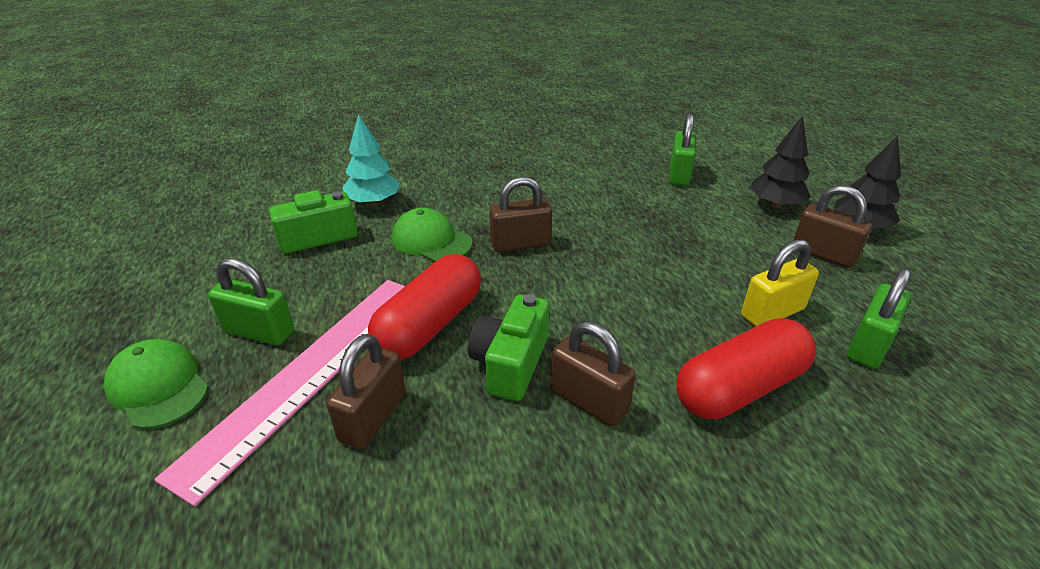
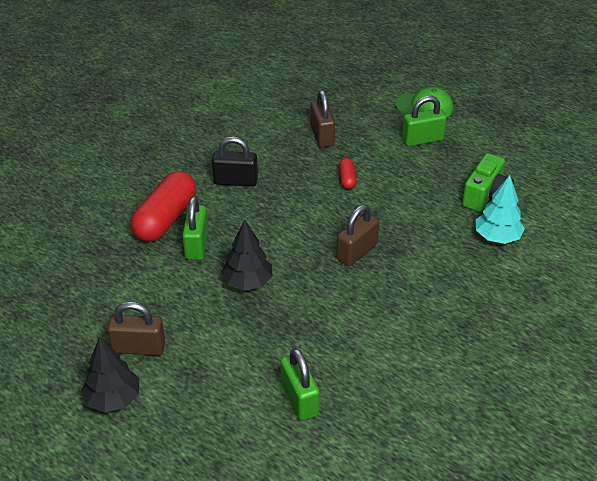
camera: 145 degrees right, 5 degrees up
pink ruler [154,280,405,506] -> none
red capsule [368,254,481,360] -> red capsule [339,158,357,189], size x0.46
green cap [392,208,472,262] -> none
green camera [468,294,549,401] -> none
brown padlock [551,321,636,427] -> black padlock [212,137,258,187]
yellow padlock [741,239,819,327] -> none
black tree [750,116,811,208] -> black tree moved to [221,219,273,291]
green padlock [847,268,911,369] -> green padlock moved to [182,196,209,260]

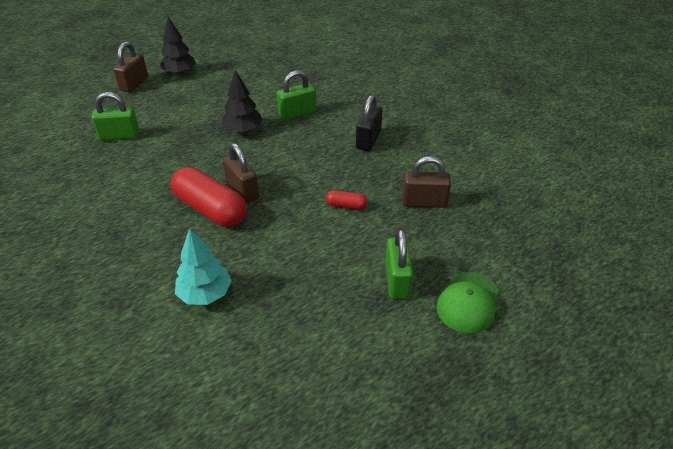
camera: 105 degrees right, 0 degrees up
brown padlock [107,301,165,356] -> brown padlock moved to [113,42,148,93]
red capsule [131,171,196,242] -> red capsule moved to [170,167,246,227]
green padlock [182,196,209,260] -> green padlock turned 45 degrees counterclockwise [277,70,316,120]
green camera [462,153,514,212] -> none

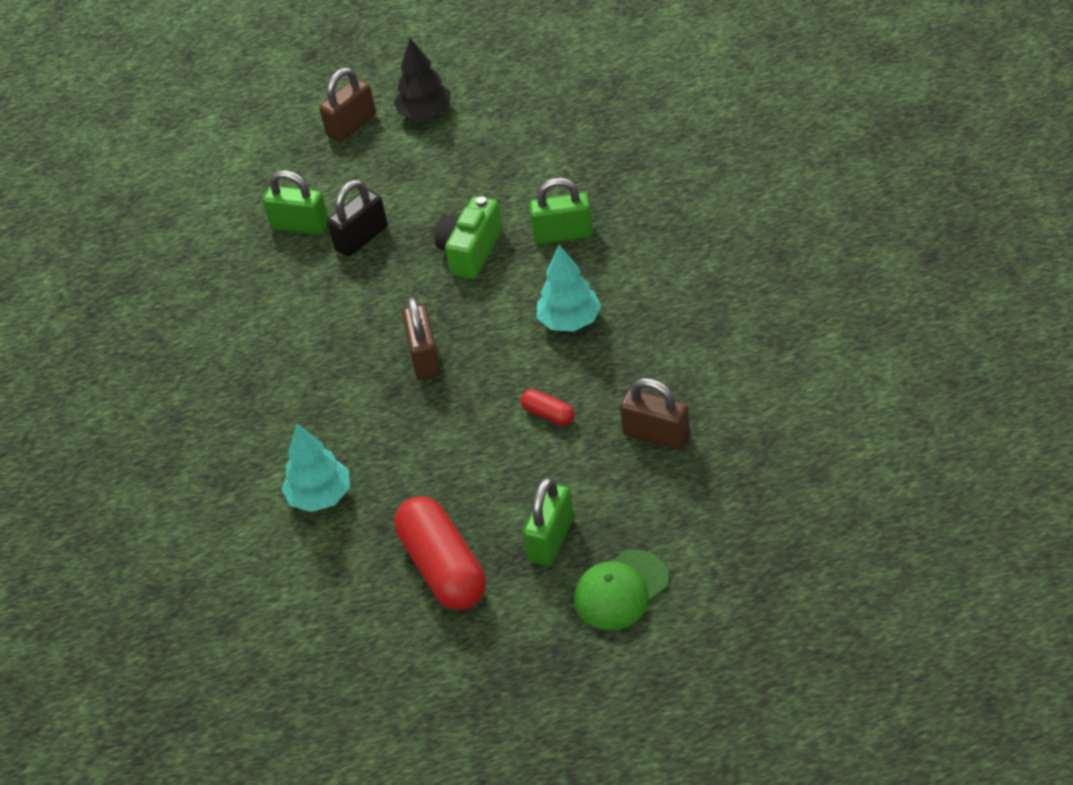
camera: 30 degrees right, 5 degrees up
red capsule [170,167,246,227] -> red capsule moved to [394,496,486,610]
black tree [221,70,263,133] -> green camera [435,196,502,279]
black padlock [356,95,382,151] -> black padlock moved to [327,179,388,257]
none -> turquoise tree [537,245,601,332]

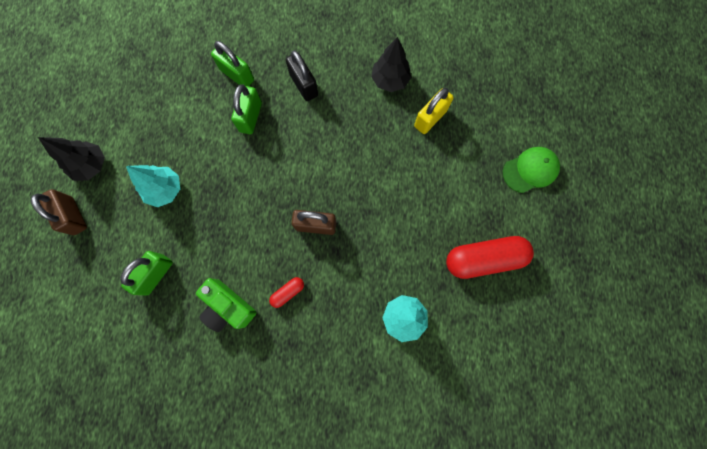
camera: 80 degrees left, 30 degrees up
black padlock [327,179,388,257] -> black padlock moved to [286,50,318,101]
green camera [435,196,502,279] -> green camera moved to [196,278,257,332]
red capsule [521,389,575,426] -> red capsule moved to [269,277,304,308]
green padlock [523,477,574,566] -> green padlock moved to [211,41,254,86]
turquoise tree [537,245,601,332] -> turquoise tree moved to [126,165,180,207]
green cap [574,549,669,630] -> green cap turned 90 degrees counterclockwise [503,147,560,193]
brown padlock [620,378,690,450] -> yellow padlock [414,88,454,134]
none -> black tree [371,37,411,92]

